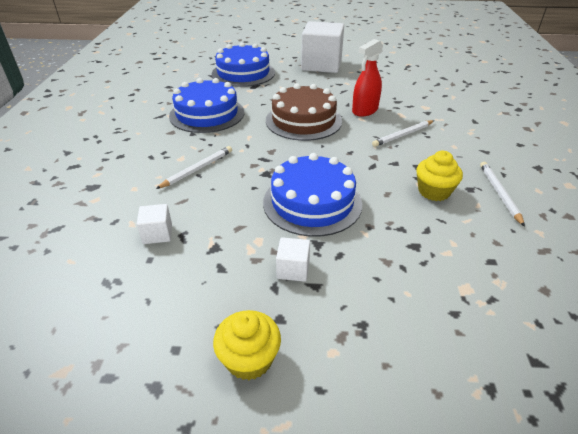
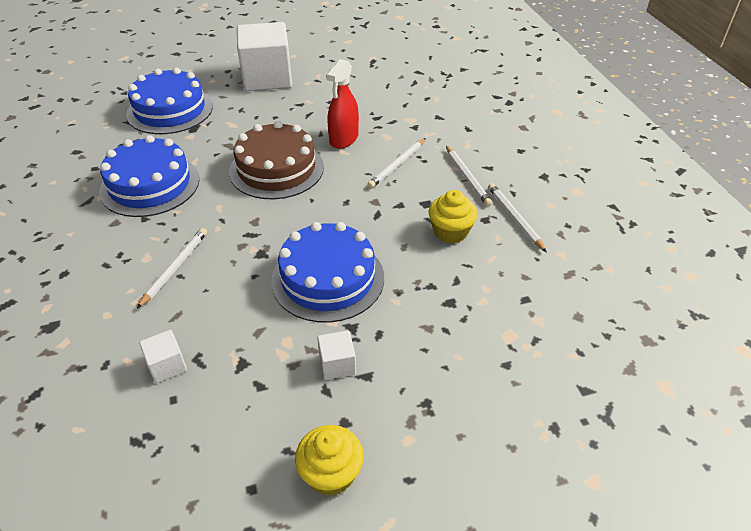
camera: 20 degrees left, 5 degrees up
none -> white pencil [446,146,492,206]

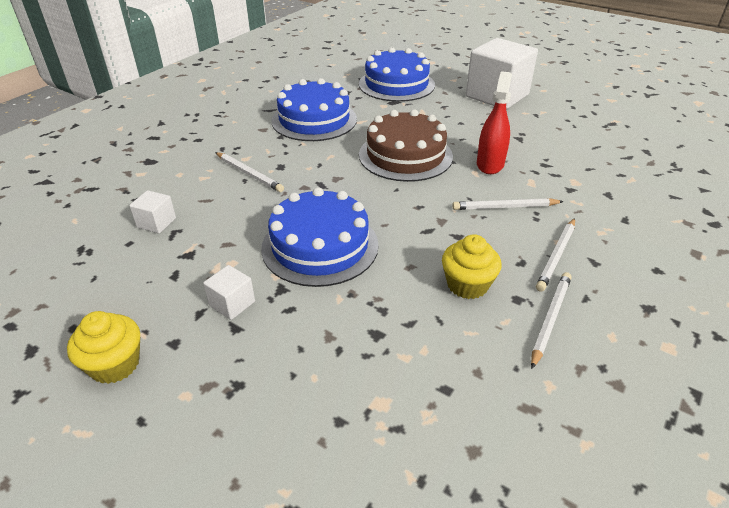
camera: 50 degrees right, 5 degrees down
white pencil [137,228,207,309] -> white pencil turned 60 degrees clockwise [215,152,284,192]
red spray bottle [326,59,359,149] -> red spray bottle turned 120 degrees clockwise [477,71,512,174]

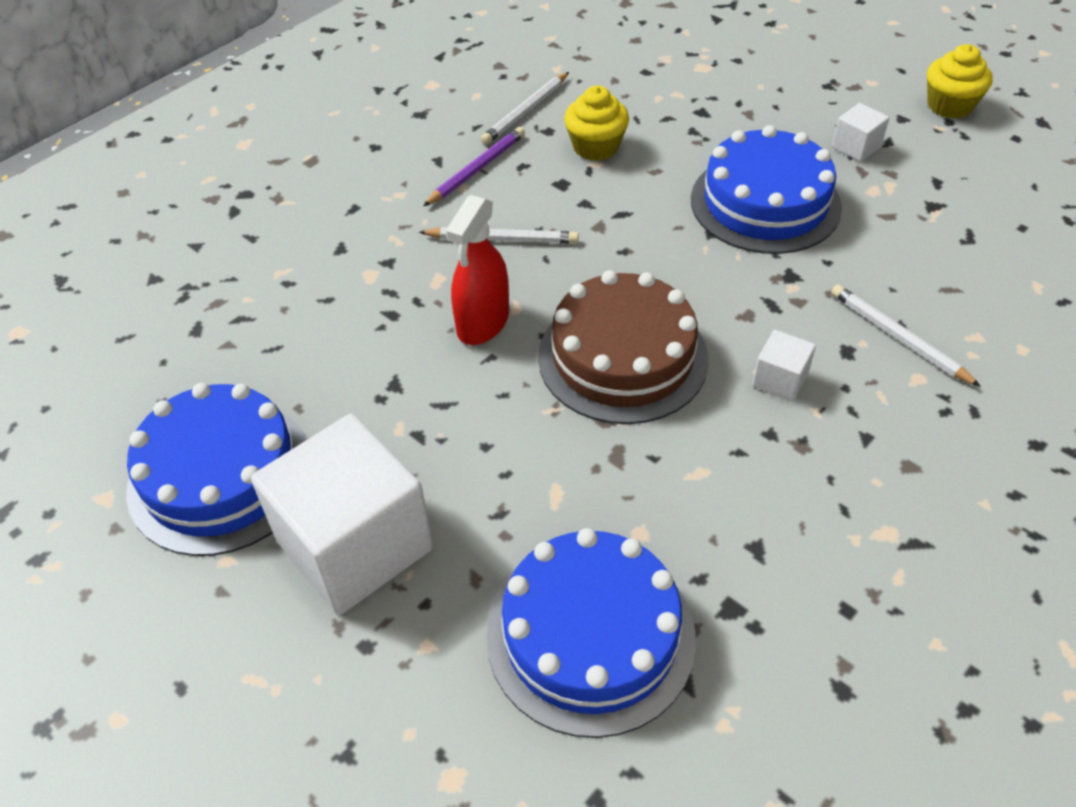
camera: 170 degrees left, 10 degrees up
white cube [129,190,176,234] -> white cube moved to [752,330,816,402]
blue cake [272,78,357,141] -> blue cake moved to [126,383,308,556]
white pencil [536,218,575,292] -> purple pencil [423,127,525,206]

